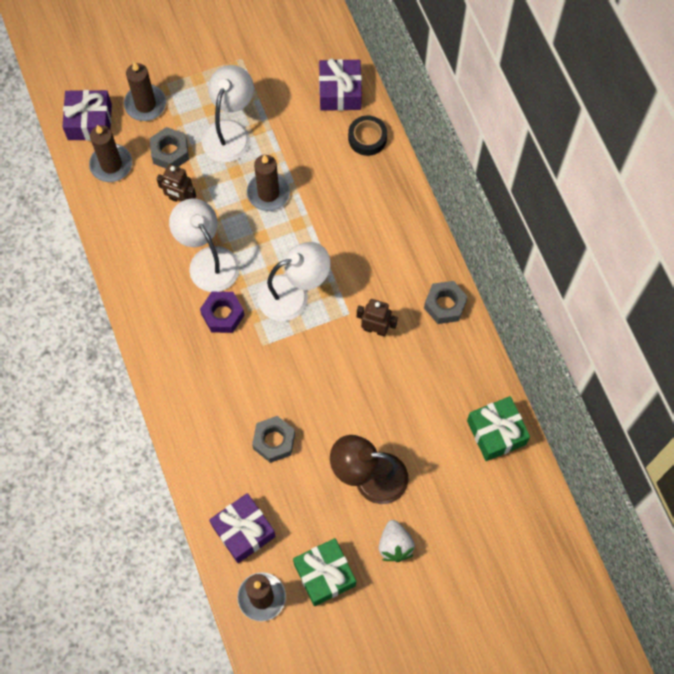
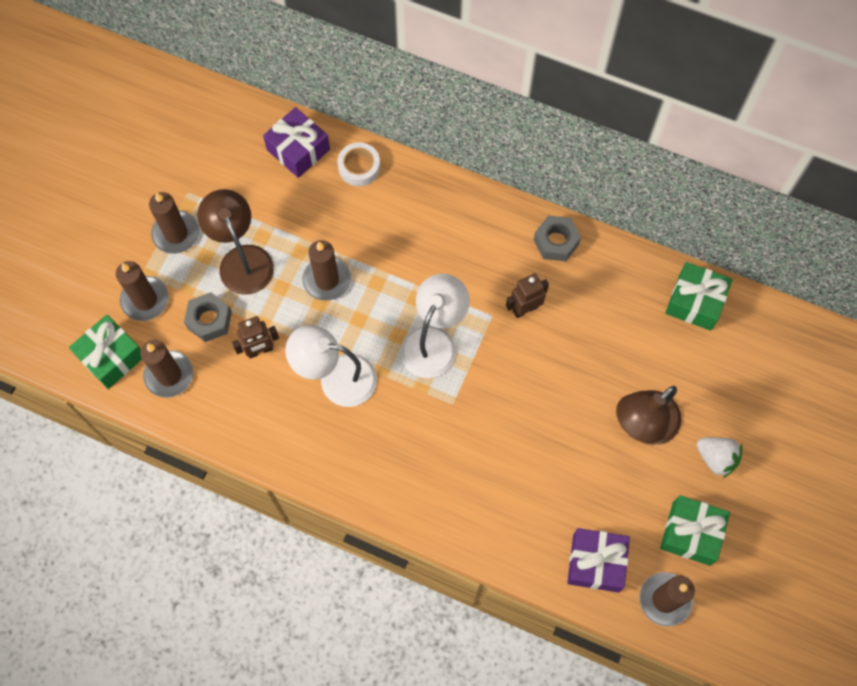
camera: 45 degrees left, 0 degrees up
purple gift [63,90,112,141] -> green gift [69,315,142,389]
purple nut [200,292,245,333] -> none
white lamp [202,65,254,162] -> brown lamp [197,189,274,295]
grey nut [252,416,295,463] -> none
black tape [348,116,387,156] -> white tape [337,142,380,186]
none -> brown candle [149,192,199,254]

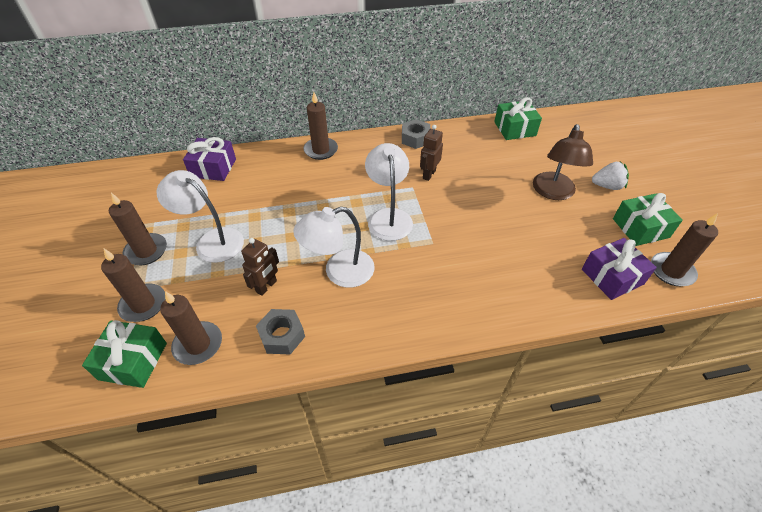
camera: 35 degrees left, 20 degrees down
grey nut [184,292,232,342] -> grey nut moved to [256,309,305,354]
brown lamp [197,189,274,295] -> white lamp [157,170,244,263]
brown candle [303,240,351,301] -> brown candle moved to [303,92,338,160]
white tape [337,142,380,186] -> none

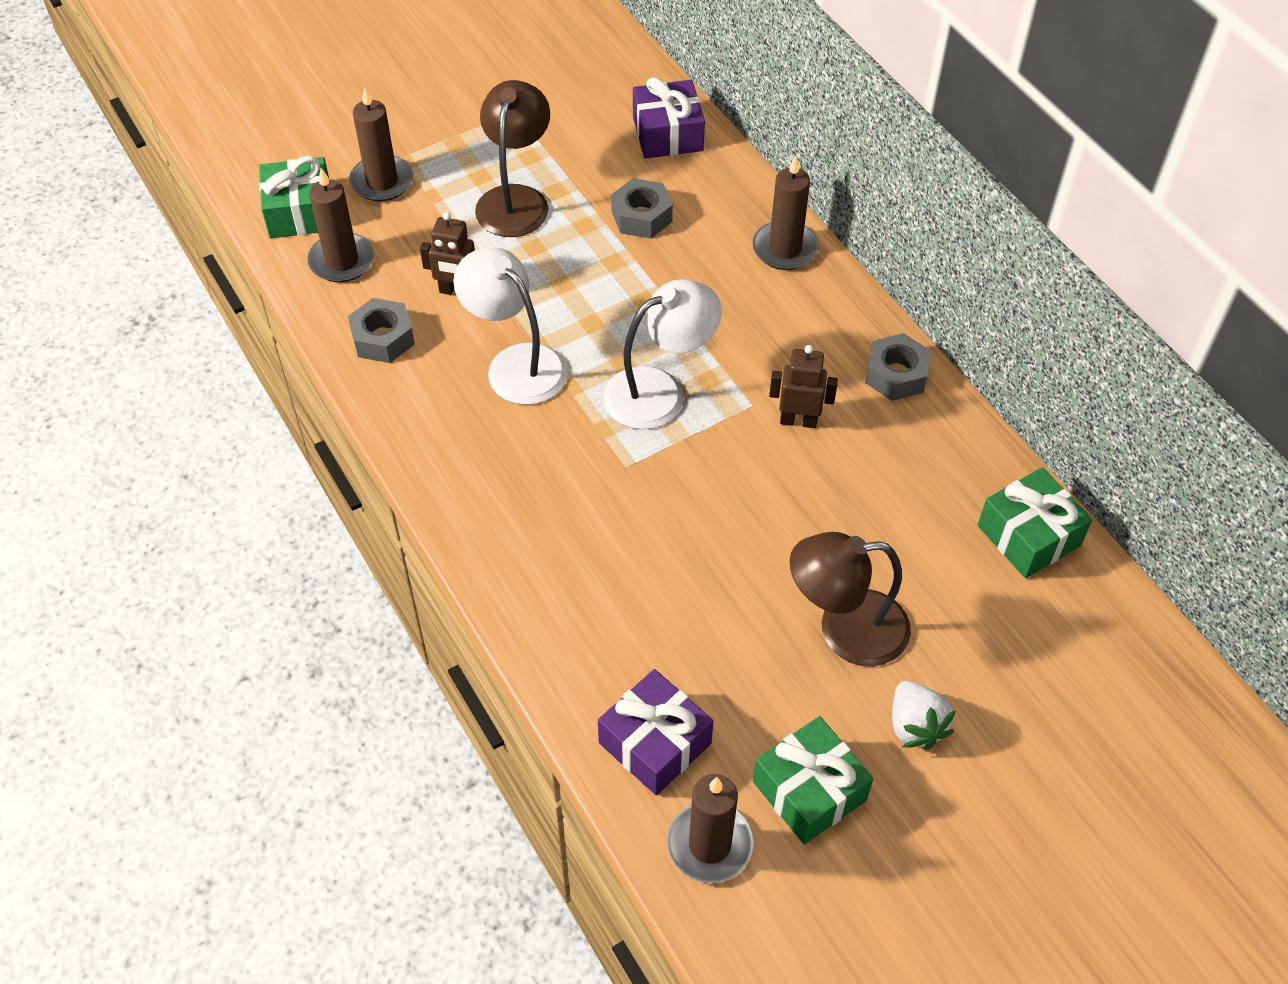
camera: 70 degrees right, 5 degrees up
brown candle [109,193,167,265] -> none
white lamp [157,170,244,263] -> brown lamp [475,80,550,237]
none -> grey nut [611,178,673,239]

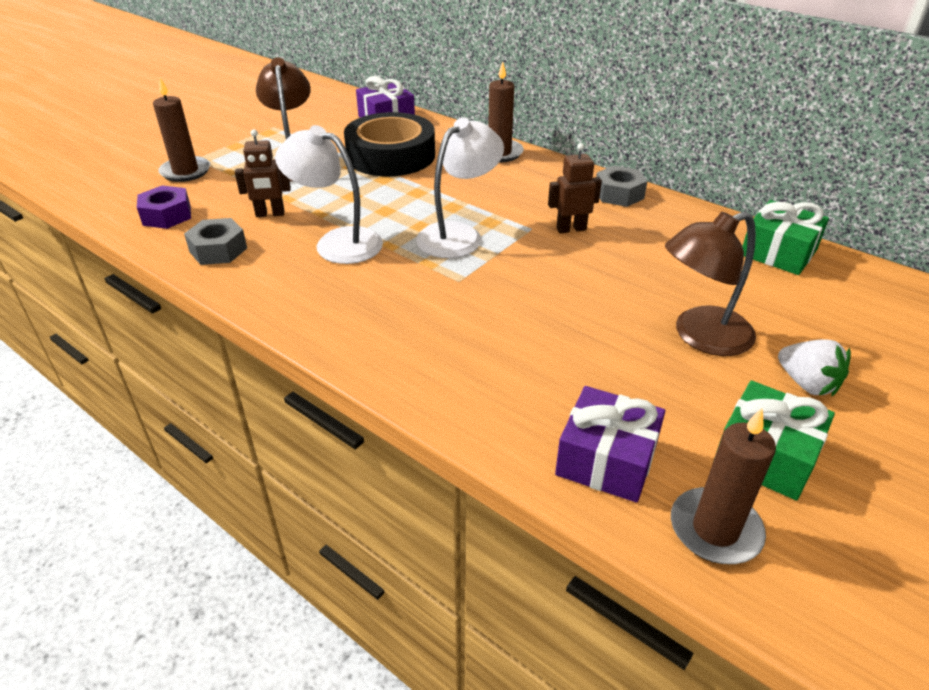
camera: 20 degrees left, 15 degrees down
green gift [259,156,329,238] -> none
brown candle [307,168,375,282] -> purple nut [137,185,191,229]
grey nut [611,178,673,239] -> black tape [344,112,435,176]

